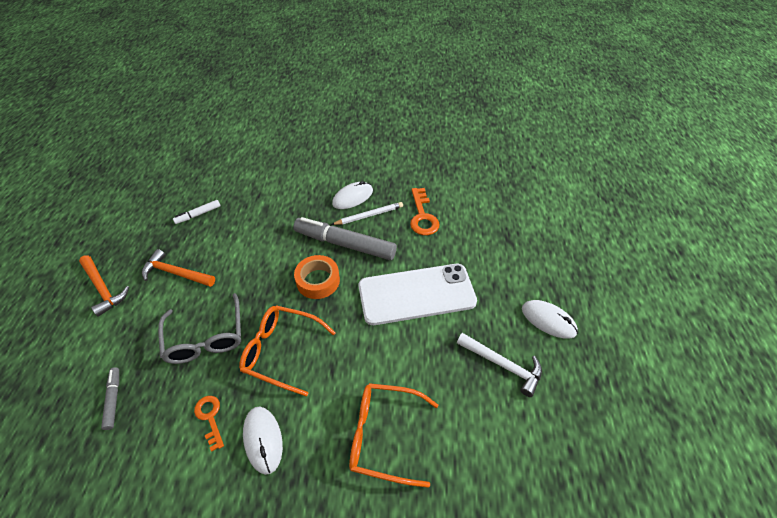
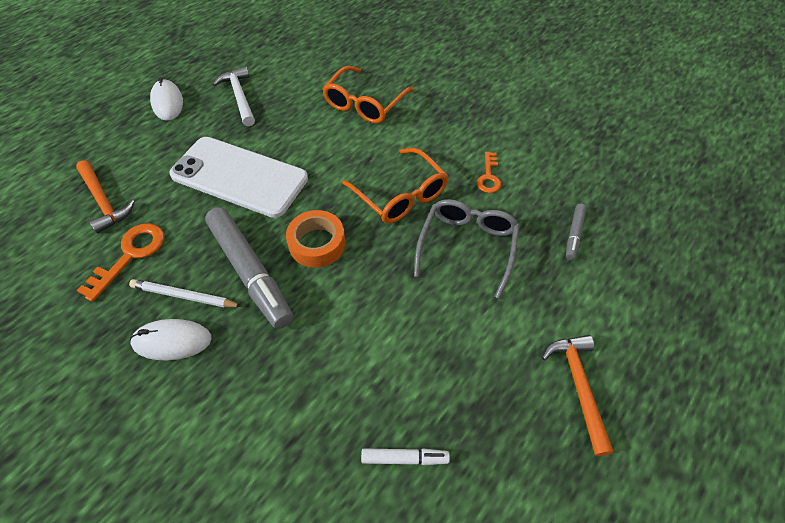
camera: 145 degrees left, 5 degrees up
orange hammer [142,249,215,287] -> orange hammer moved to [76,160,135,233]
white mouse [243,407,283,475] -> none
orange glasses [349,383,438,488] -> orange glasses turned 75 degrees clockwise [322,66,414,123]

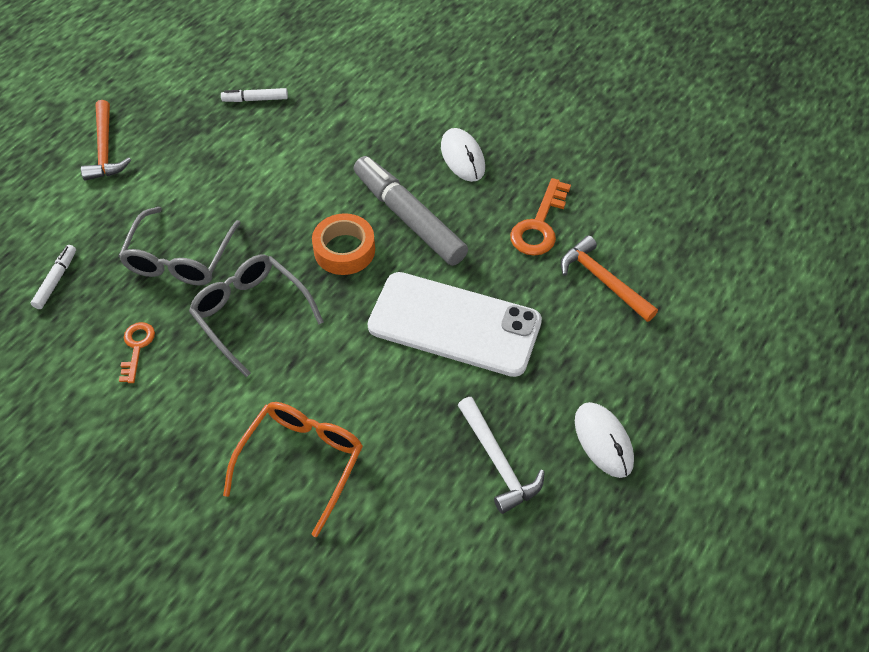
camera: 175 degrees right, 0 degrees up
white pencil [129,279,242,308] -> none
white mouse [130,319,212,360] -> white mouse turned 75 degrees clockwise [441,128,485,182]
orange glasses [342,148,448,223] -> grey glasses [189,254,324,377]
grey marker [566,204,587,260] -> white marker [31,245,76,309]

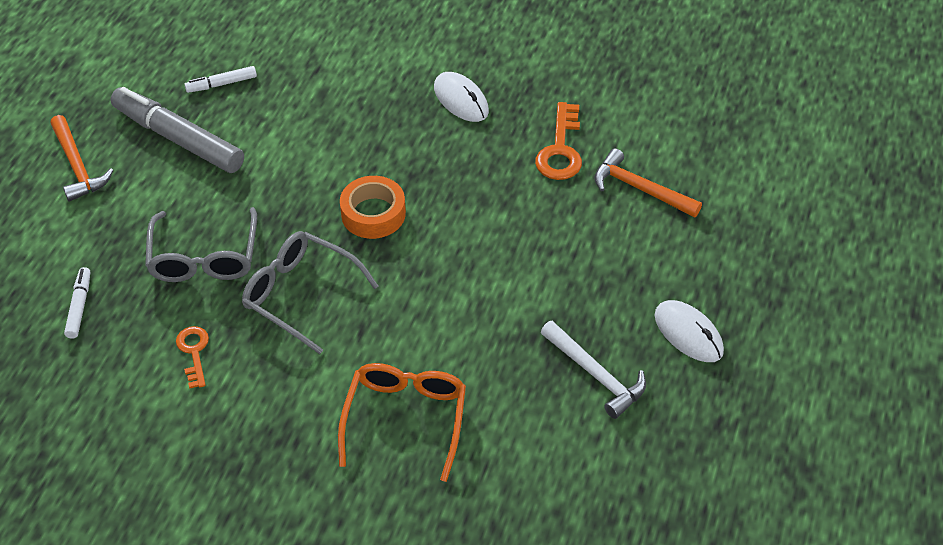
camera: 15 degrees left, 5 degrees down
grey marker [354,156,468,266] -> grey marker moved to [110,87,244,173]
white phone [368,272,542,377] -> none

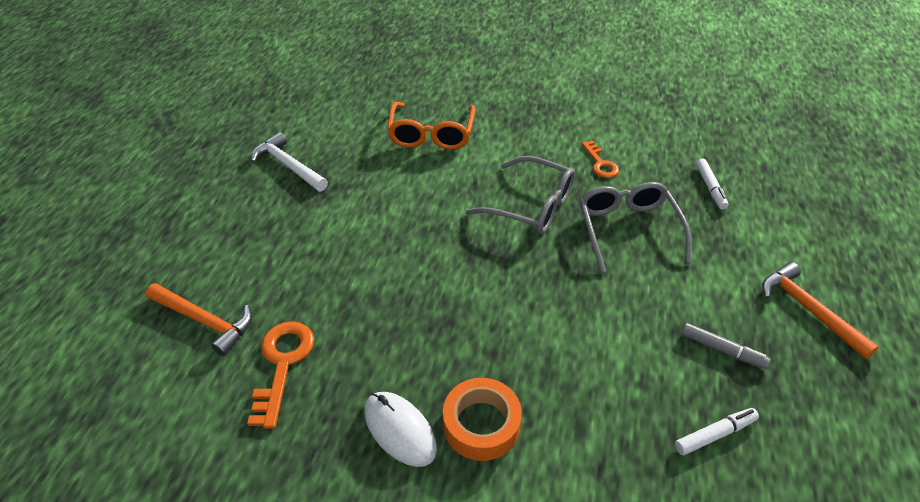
camera: 175 degrees right, 5 degrees down
grey marker [110,87,244,173] -> grey marker [682,323,771,369], size x0.46
orange tape [340,176,406,239] -> orange tape moved to [443,378,522,461]
white mouse [655,300,724,362] -> none

